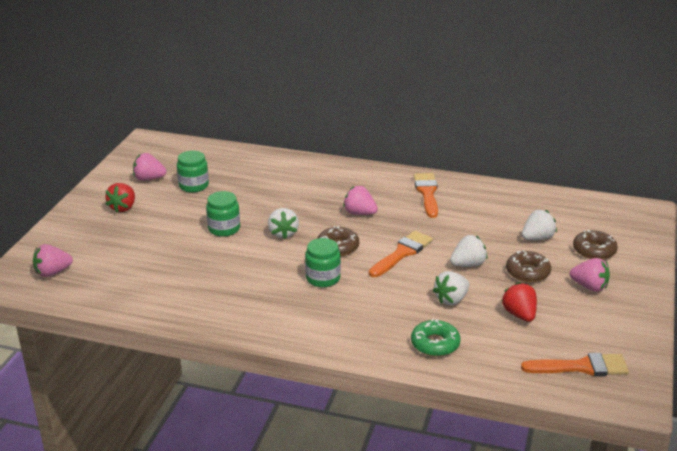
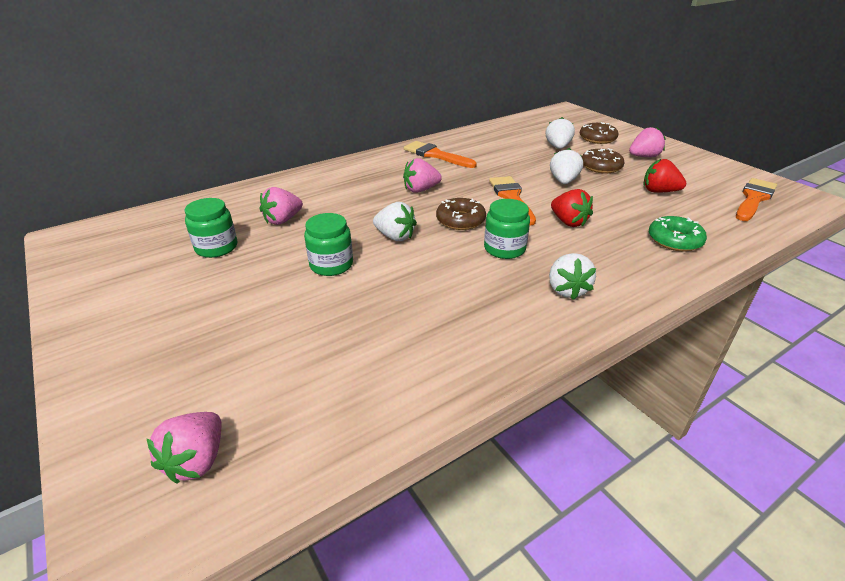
camera: 50 degrees left, 5 degrees up
red strawberry [105,183,135,213] -> red strawberry moved to [551,189,593,227]
pink strawberry [133,153,166,181] -> pink strawberry moved to [260,187,303,225]
white strawberry [432,271,470,305] -> white strawberry moved to [549,253,596,300]

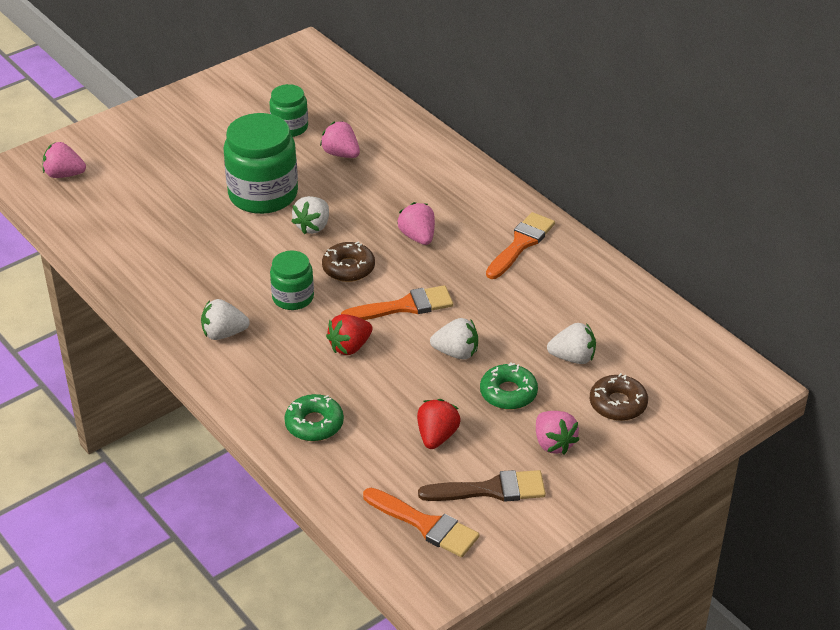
camera: 85 degrees right, 5 degrees up
green jar [304,213,353,276] -> green jar [224,113,298,214], size x1.80
brown donut [582,148,624,173] -> green donut [480,362,538,409]
none -> brown brush [418,470,546,502]

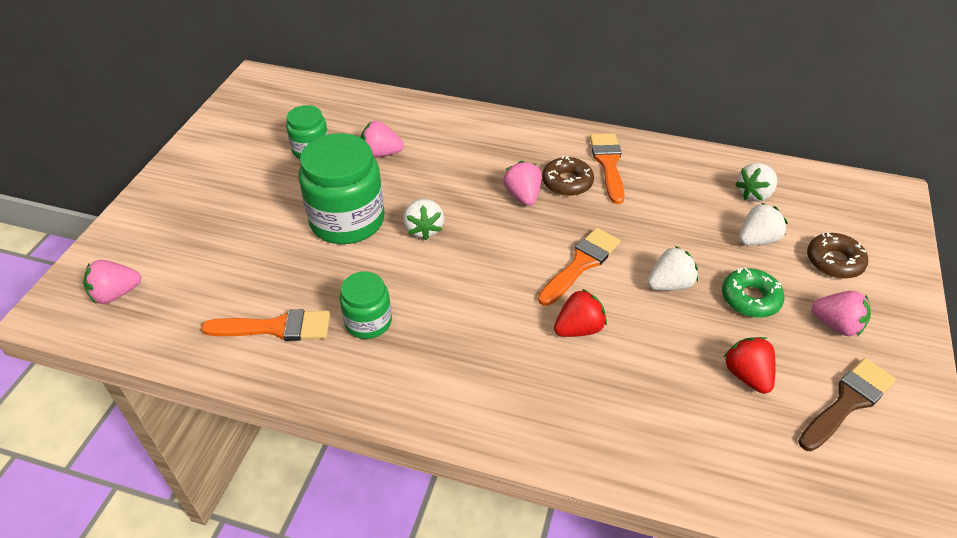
camera: 35 degrees left, 5 degrees up
white strawberry [201,299,250,340] -> white strawberry moved to [735,163,777,202]
green jar [270,251,314,310] -> green jar moved to [339,272,392,339]
green donut [284,394,344,441] -> none
brown donut [322,241,375,282] -> brown donut moved to [542,156,594,196]
red strawberry [326,314,373,355] -> red strawberry turned 135 degrees counterclockwise [554,289,607,337]
orange brush [363,488,479,557] -> orange brush moved to [201,309,330,341]
pink strawberry [397,202,435,245] -> pink strawberry turned 45 degrees clockwise [503,161,542,206]

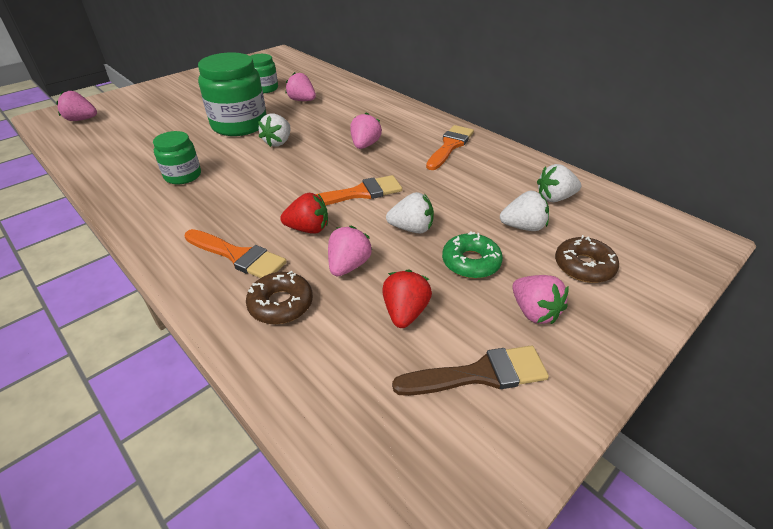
camera: 30 degrees right, 5 degrees down
orange brush [201,309,330,341] -> orange brush moved to [185,229,287,278]
brown donut [542,156,594,196] -> brown donut moved to [246,271,313,324]
none -> pink strawberry [328,226,372,276]

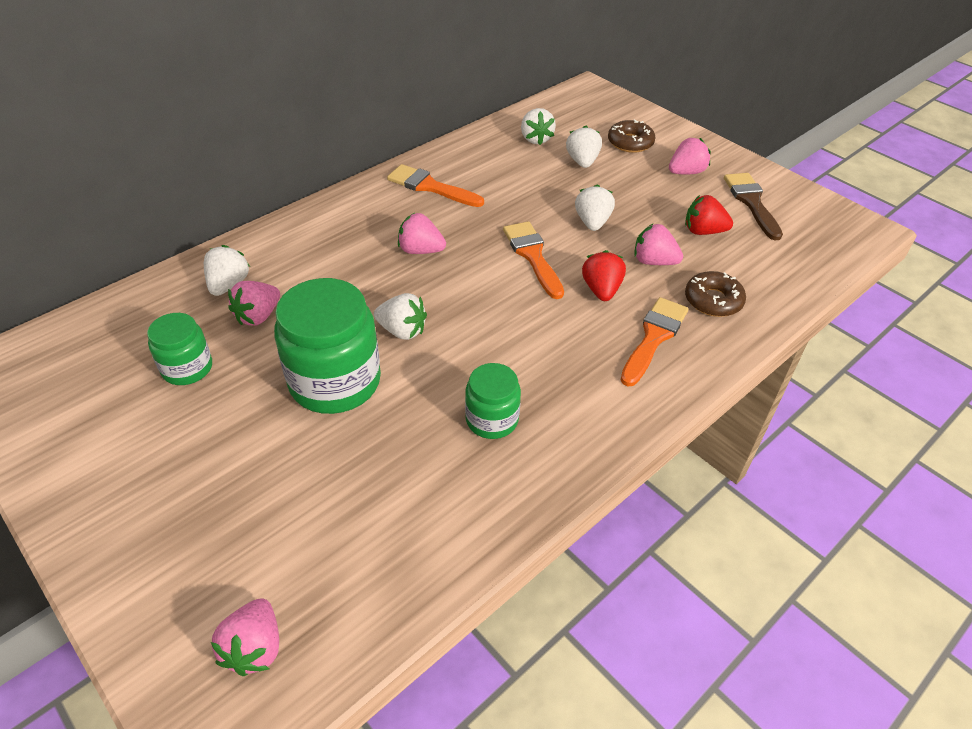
camera: 90 degrees left, 5 degrees up
green donut [442,231,503,279] -> none
none -> white strawberry [204,245,249,296]

